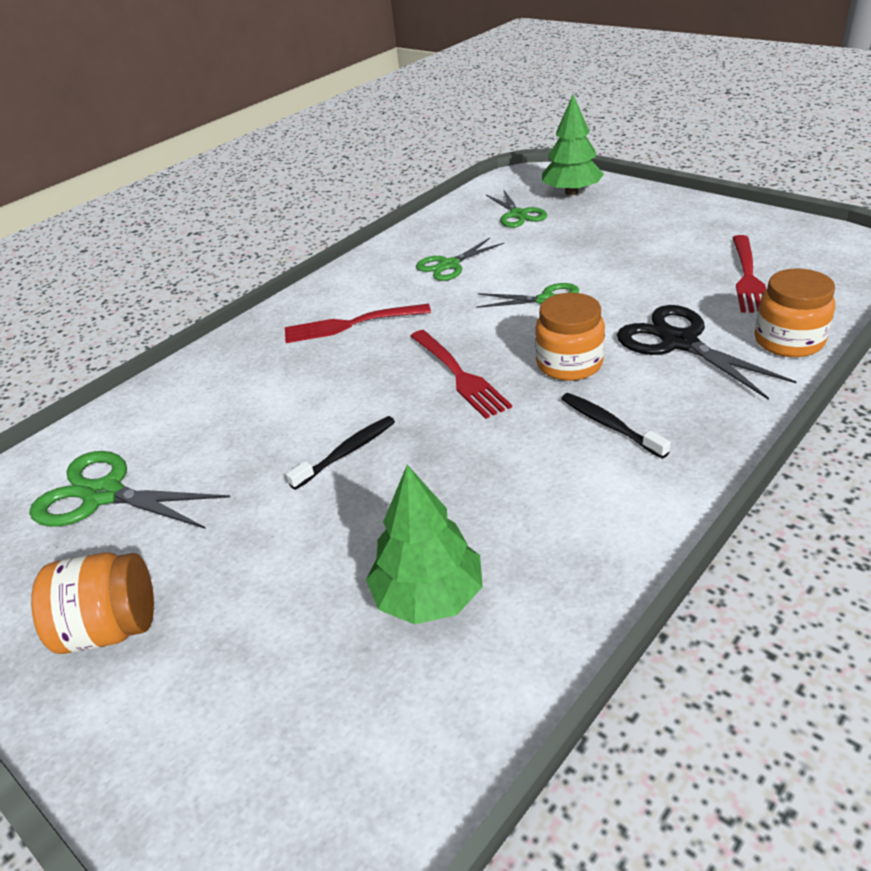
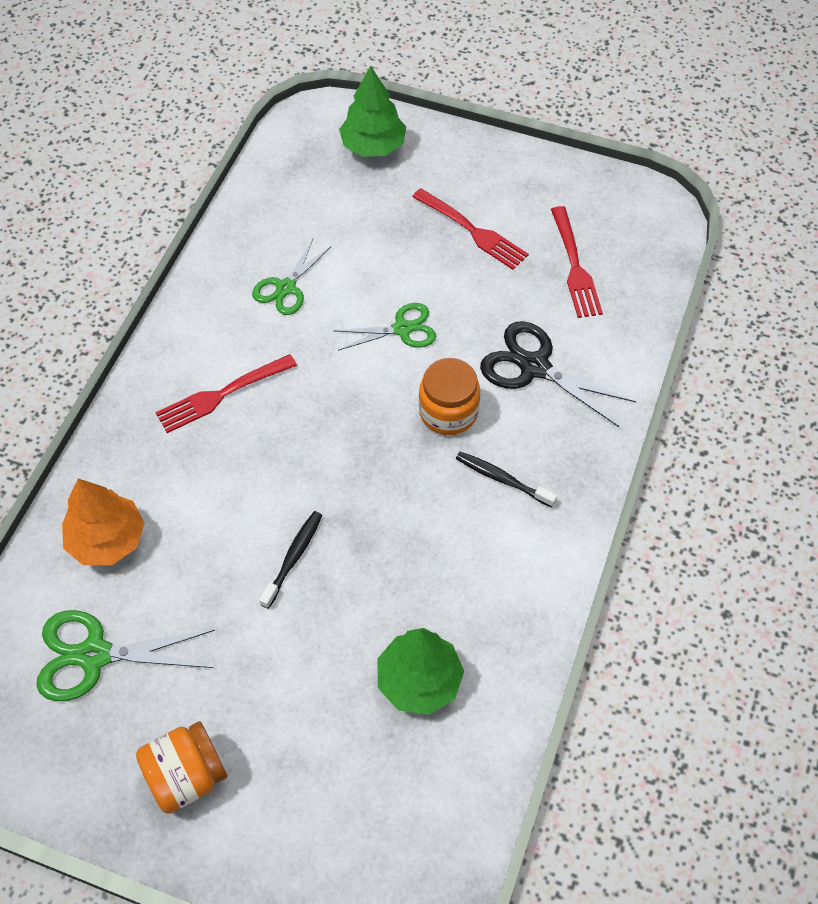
camera: 25 degrees left, 20 degrees up
red fork [410,330,512,419] -> red fork moved to [412,188,529,270]
green scissors [486,189,547,228] -> none
orange jar [755,268,835,357] -> none
none -> orange tree [62,479,145,565]

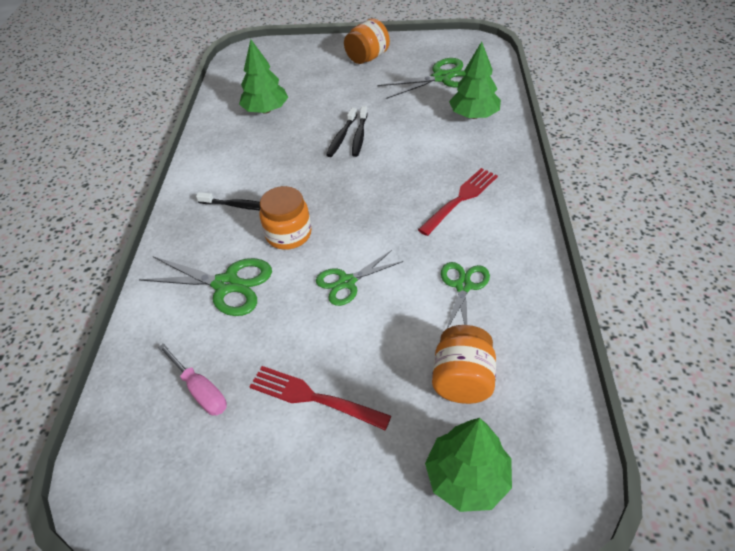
camera: 165 degrees right, 10 degrees down
orange tree [62,479,145,565] -> green tree [449,41,501,119]
black scissors [480,321,637,427] -> green scissors [138,256,272,316]
red fork [551,206,603,318] -> pink screwdriver [158,343,227,415]
none -> black toothbrush [326,108,357,157]
none -> orange jar [432,325,496,404]

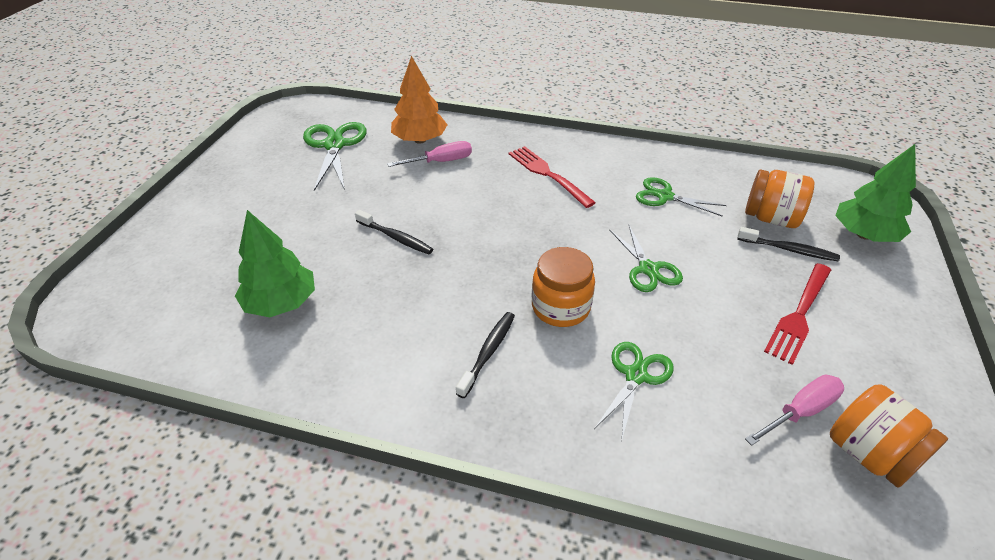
camera: 80 degrees left, 5 degrees down
green scissors [138,256,272,316] -> green scissors [594,342,674,439], size x0.66
orange jar [344,18,390,64] -> orange jar moved to [830,385,948,488]
black toothbrush [352,106,367,157] -> black toothbrush moved to [737,227,840,261]
green tree [449,41,501,119] -> orange tree [391,56,448,144]
none -> pink screwdriver [387,141,472,167]

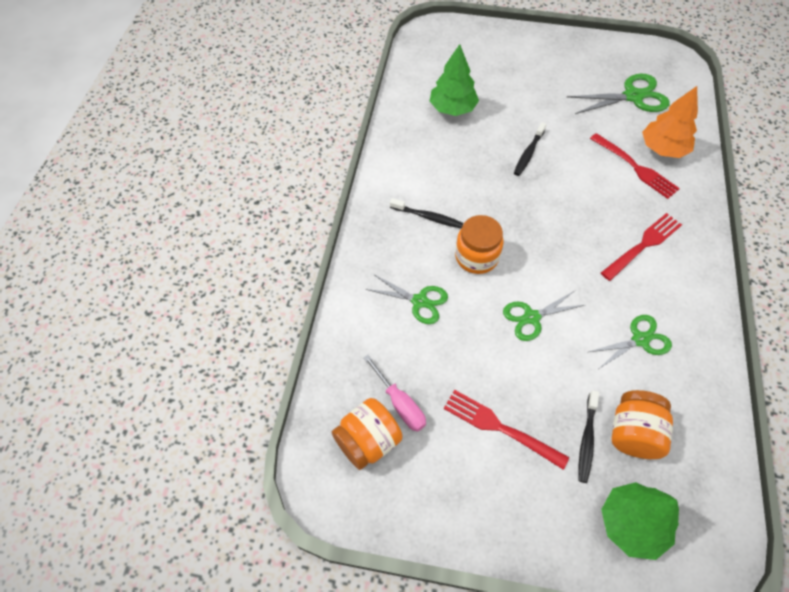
camera: 85 degrees right, 15 degrees up
pink screwdriver [387,141,472,167] -> red fork [590,133,680,199]
green scissors [636,177,727,217] -> green scissors turned 45 degrees clockwise [589,315,672,368]

